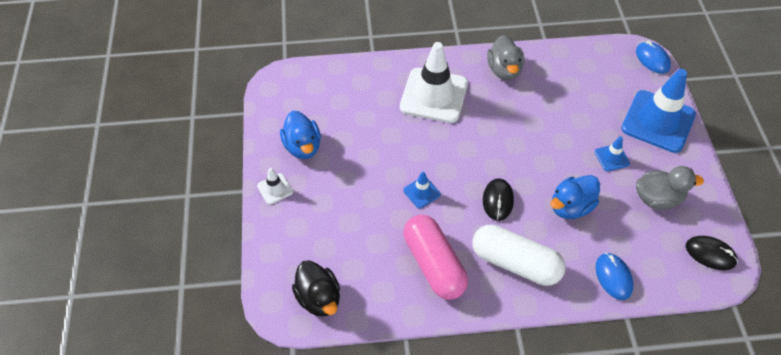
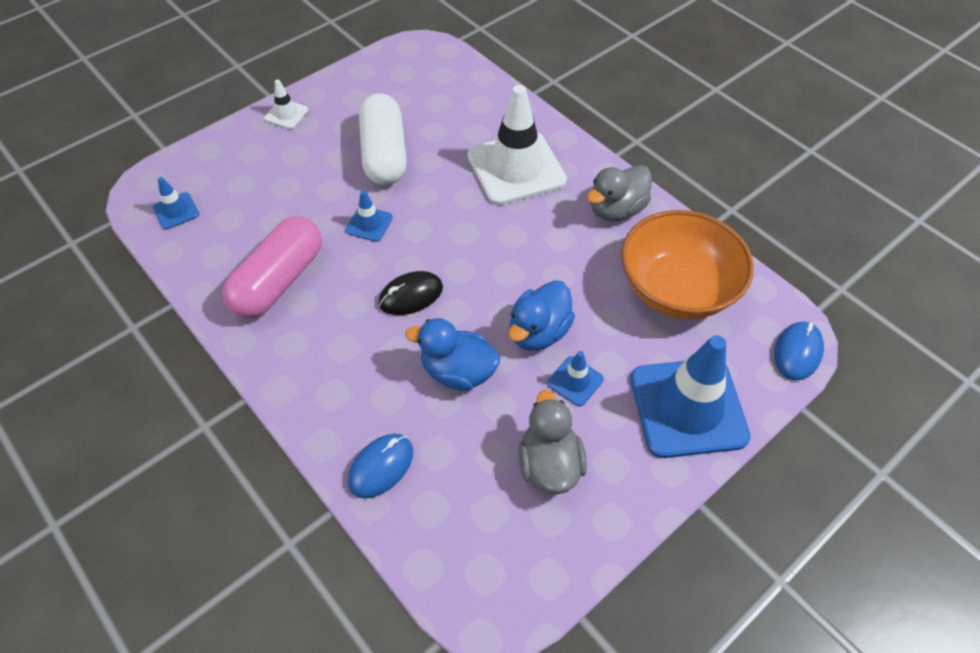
camera: 55 degrees right, 0 degrees up
blue duck [280,111,321,159] -> blue duck moved to [509,280,575,351]
black duck [292,260,340,317] -> blue traffic cone [153,177,199,229]
white capsule [472,225,566,286] -> white capsule moved to [359,93,407,185]
grey duck [636,166,704,210] -> grey duck turned 150 degrees counterclockwise [518,390,587,494]
black mouse [686,236,738,270] -> none
none -> orange bowl [621,210,754,319]

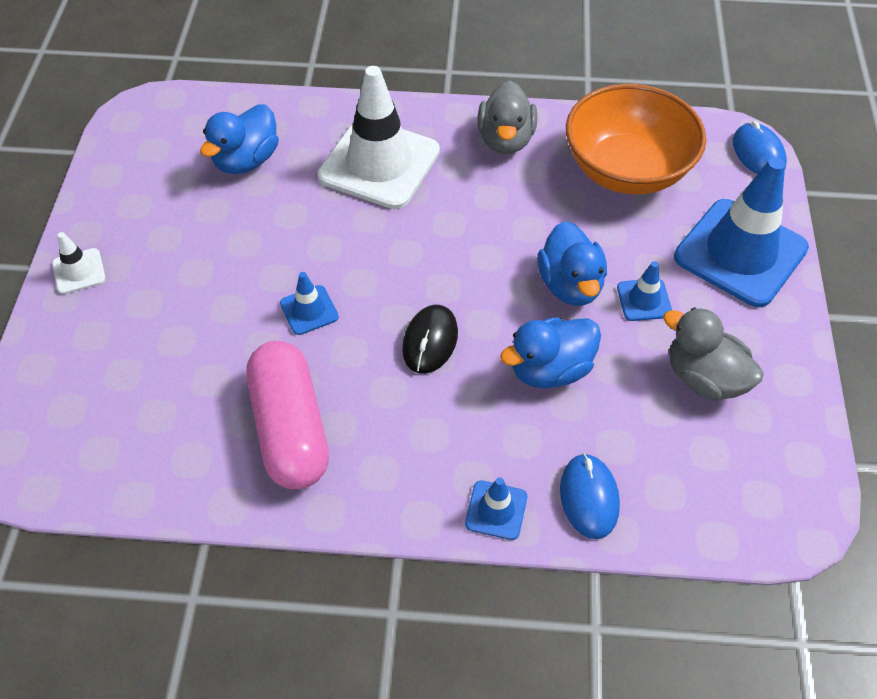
camera: 45 degrees left, 0 degrees up
blue traffic cone [153,177,199,229] -> blue traffic cone moved to [465,477,527,540]
white capsule [359,93,407,185] -> none
none -> blue duck [200,104,279,174]

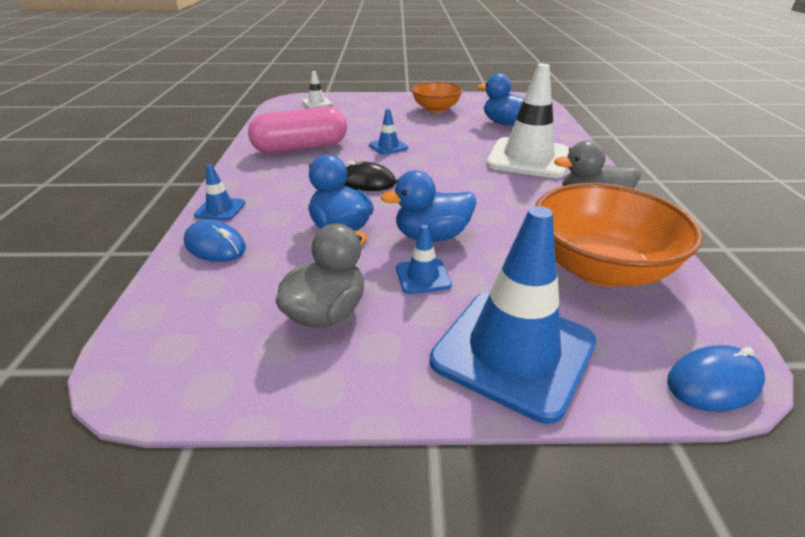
camera: 85 degrees right, 20 degrees down
white traffic cone [52,232,106,294] -> white traffic cone moved to [302,71,332,108]
blue mouse [560,453,620,539] -> blue mouse turned 45 degrees clockwise [184,220,246,262]
none -> orange bowl [411,82,463,113]

